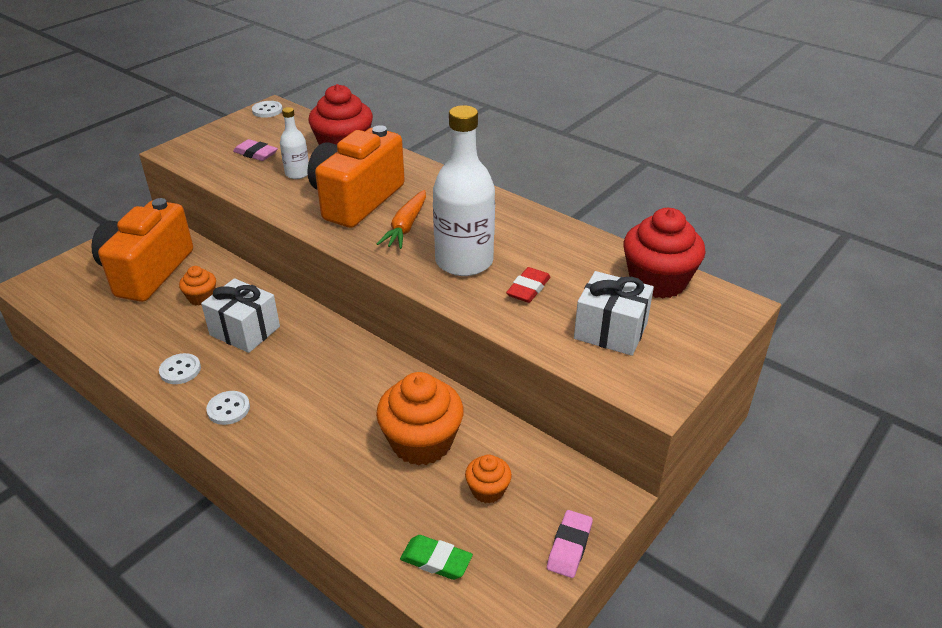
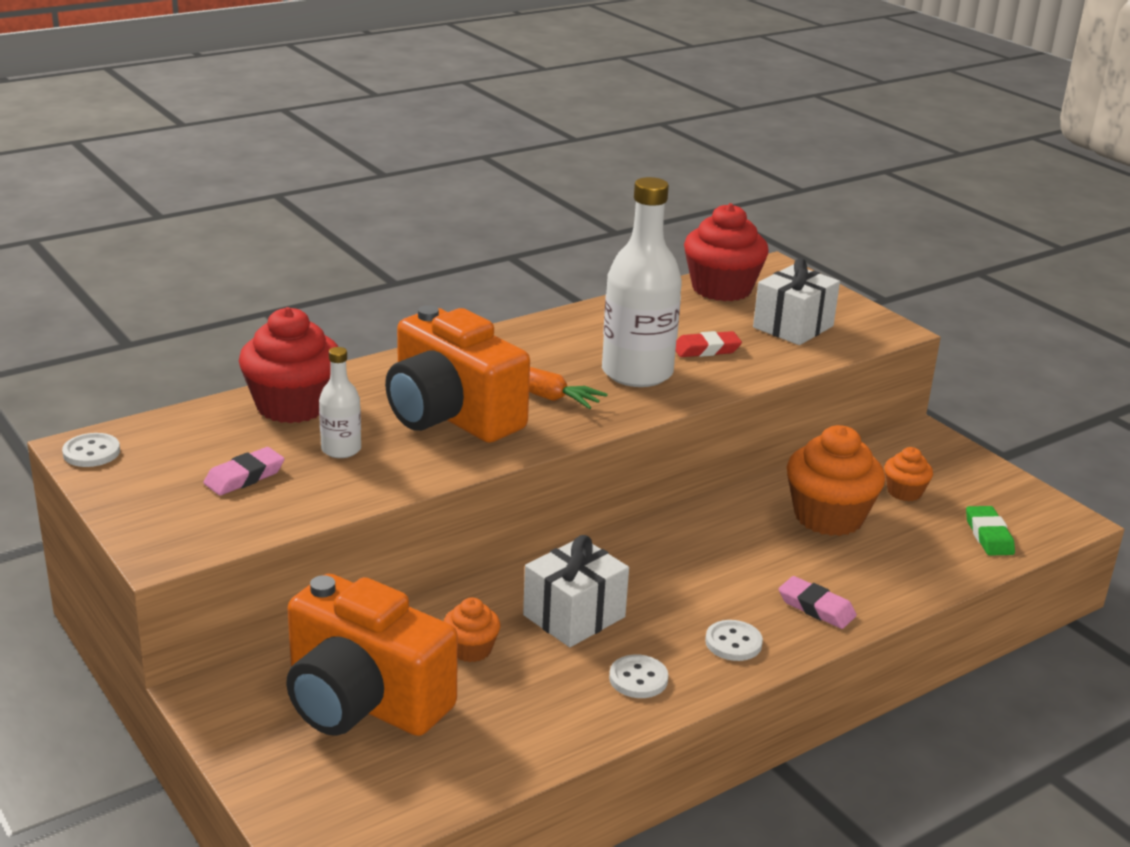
camera: 75 degrees left, 10 degrees down
green eraser [400,535,473,580] -> green eraser turned 45 degrees counterclockwise [966,506,1015,556]
red eraser [506,267,551,303] -> red eraser turned 60 degrees counterclockwise [676,331,742,357]
pink eraser [547,510,593,578] -> pink eraser moved to [779,576,857,629]

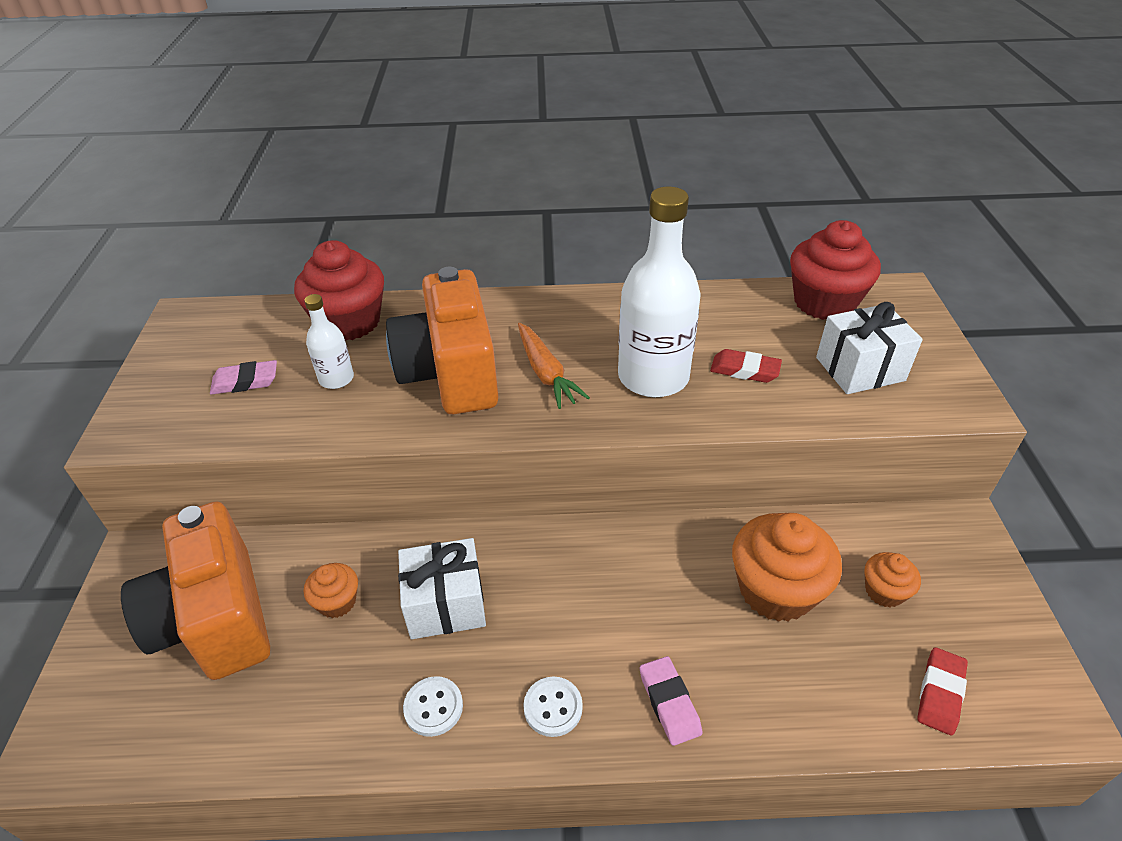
camera: 35 degrees right, 15 degrees up
white button [62,433,120,467] -> none
green eraser [966,506,1015,556] -> red eraser [917,647,968,735]

